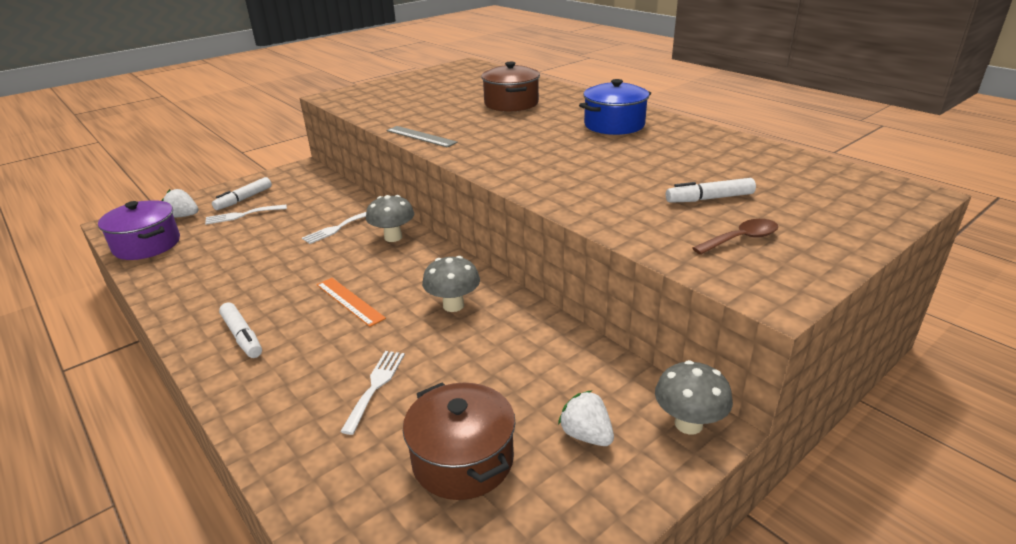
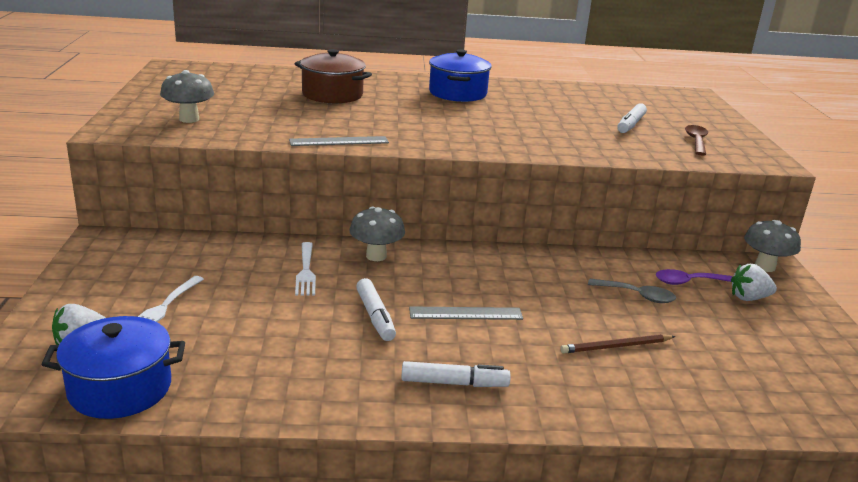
camera: 55 degrees left, 5 degrees down
purple pot [98,200,180,260] -> blue pot [41,316,185,419]
white marker [212,177,272,210] -> white marker moved to [356,278,396,341]
orange ruler [317,278,386,327] -> grey ruler [409,306,523,320]
white fork [340,351,405,435] -> brown pencil [560,334,676,354]
brown pot [403,382,515,500] -> none
grey mushroom [422,256,480,312] -> grey mushroom moved to [160,70,214,123]
none -> grey spoon [588,279,676,303]
none -> purple spoon [656,269,733,285]

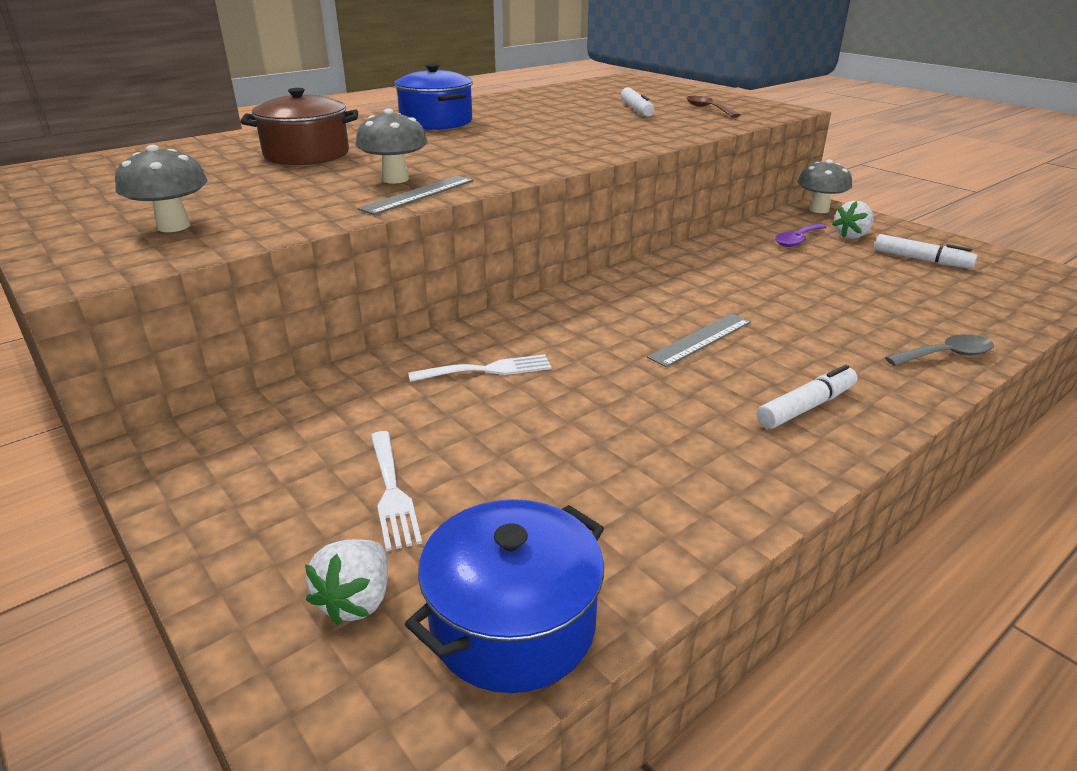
camera: 35 degrees left, 5 degrees up
white fork [295,242,316,296] -> white fork turned 60 degrees counterclockwise [408,354,551,382]
grey mushroom [349,206,405,261] -> grey mushroom moved to [356,108,428,184]
white marker [356,278,396,341] -> white marker moved to [874,234,978,269]
brown pencil [560,334,676,354] -> none
grey spoon [588,279,676,303] -> grey spoon moved to [885,334,994,366]

